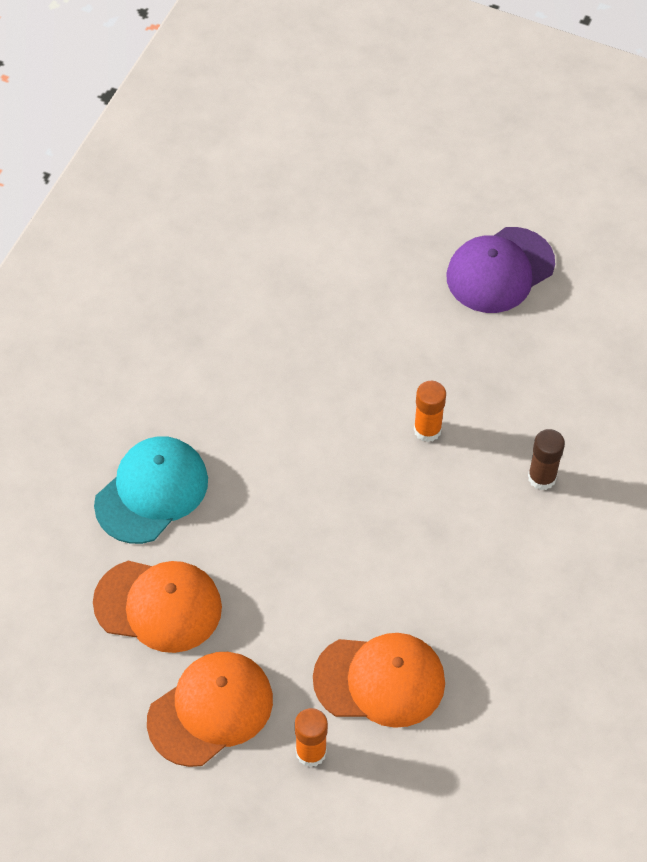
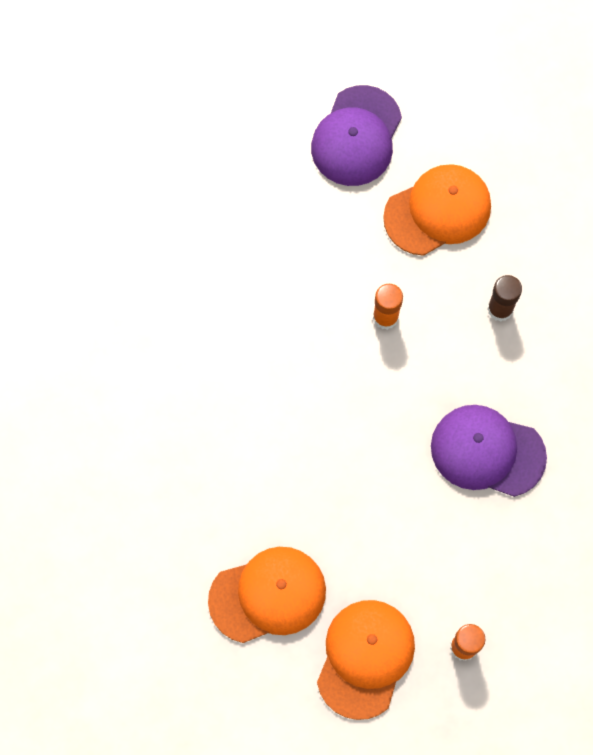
camera: 30 degrees left, 15 degrees up
turquoise cap [94,436,208,544] -> none
orange cap [313,633,445,728] -> orange cap moved to [383,164,491,256]
none -> purple cap [431,405,547,497]

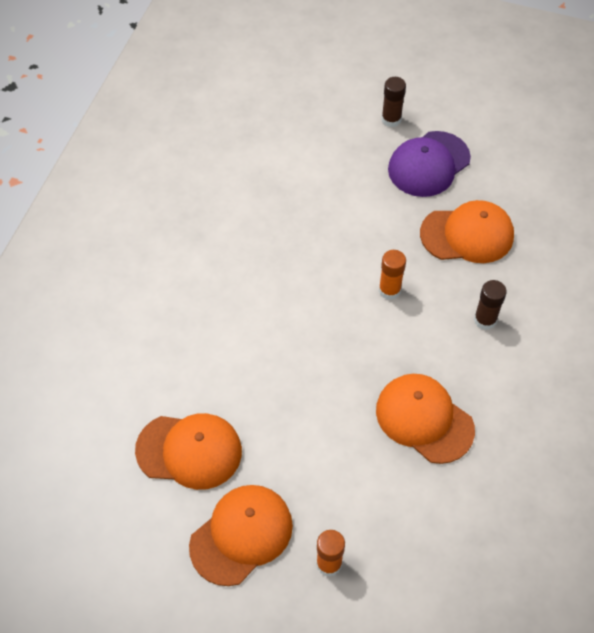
camera: 25 degrees right, 15 degrees down
purple cap [431,405,547,497] -> orange cap [376,374,475,464]
none -> brown glue stick [381,77,406,127]

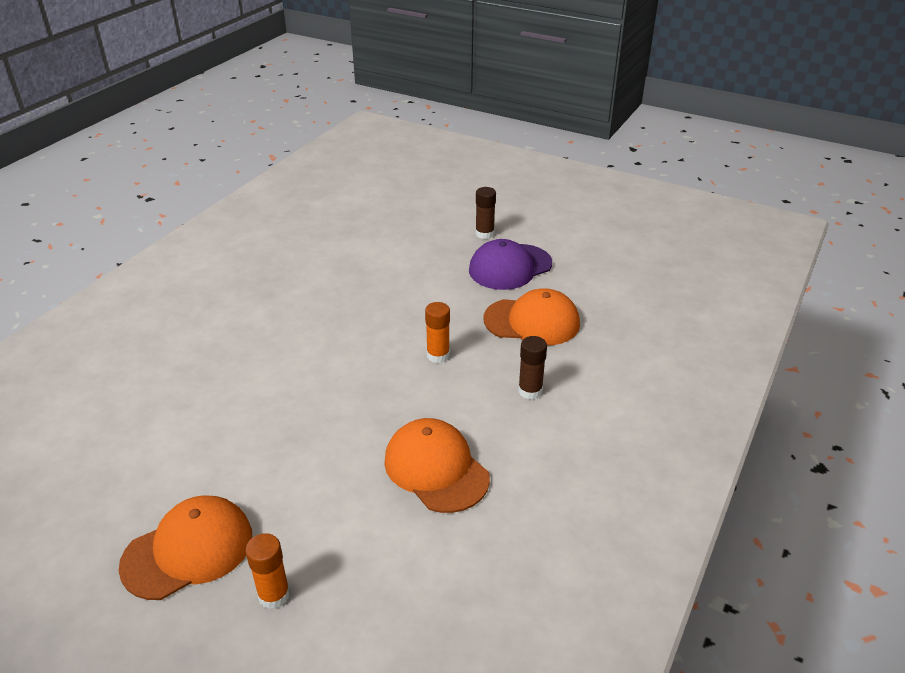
camera: 10 degrees right, 20 degrees down
orange cap [135,413,242,490] -> none

